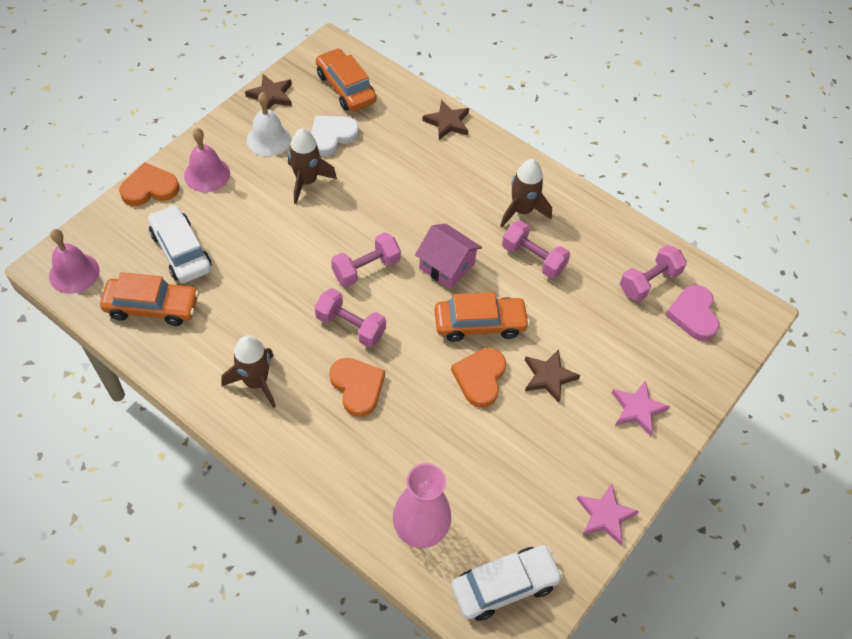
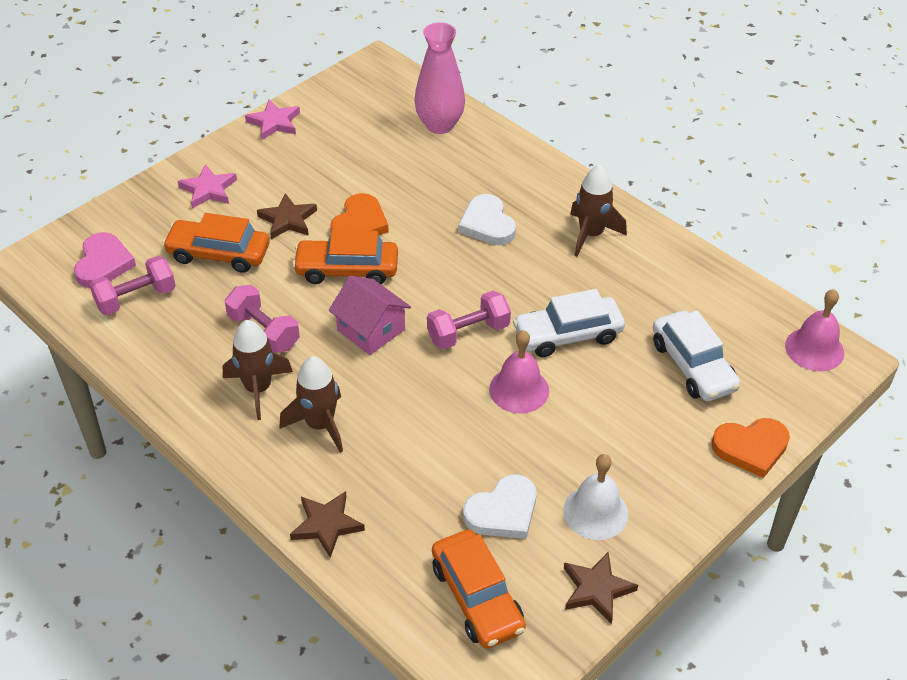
camera: 170 degrees left, 10 degrees down
orange car [100,272,199,326] -> orange car moved to [162,213,269,273]
pink bell [184,128,230,192] -> pink bell moved to [489,330,549,413]
brown rocket [288,128,337,204] -> brown rocket moved to [280,356,343,453]
pink dumbbell [315,288,386,347] -> none
orange heart [329,358,385,417] -> white heart [458,194,516,245]
white car [451,545,563,621] -> white car moved to [513,289,625,357]

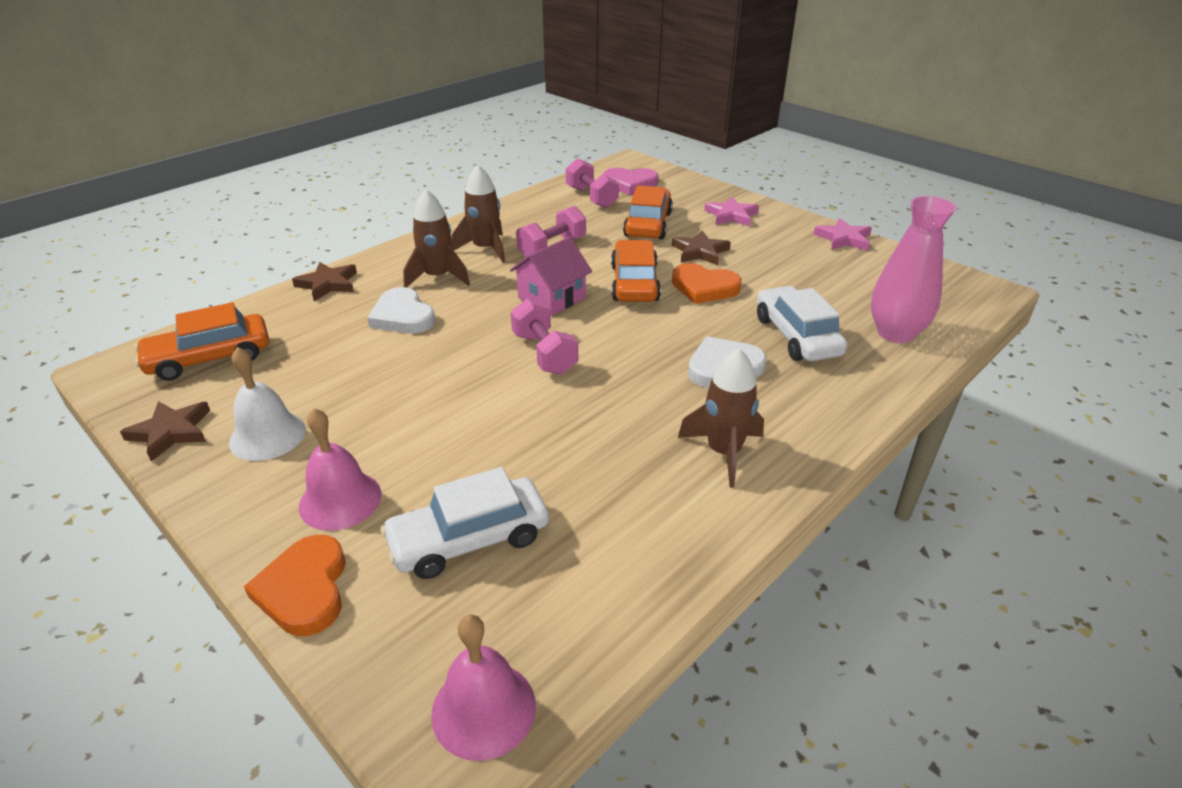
camera: 90 degrees right, 10 degrees down
white heart [463,474,537,539] -> white heart moved to [367,287,435,333]
pink bell [489,330,549,413] -> pink bell moved to [299,408,381,531]
white car [513,289,625,357] -> white car moved to [757,286,847,361]

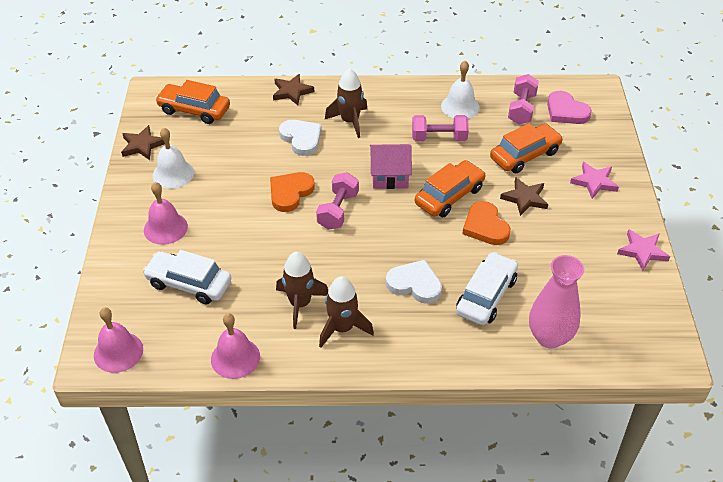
camera: 45 degrees right, 10 degrees up
orange heart [244,535,346,636] -> orange heart moved to [270,172,315,212]
white heart [367,287,435,333] -> white heart turned 135 degrees clockwise [279,120,321,156]
brown rocket [451,164,505,263] -> brown rocket moved to [276,252,328,329]
none -> pink bell [211,313,260,379]
none -> white bell [441,61,480,119]

